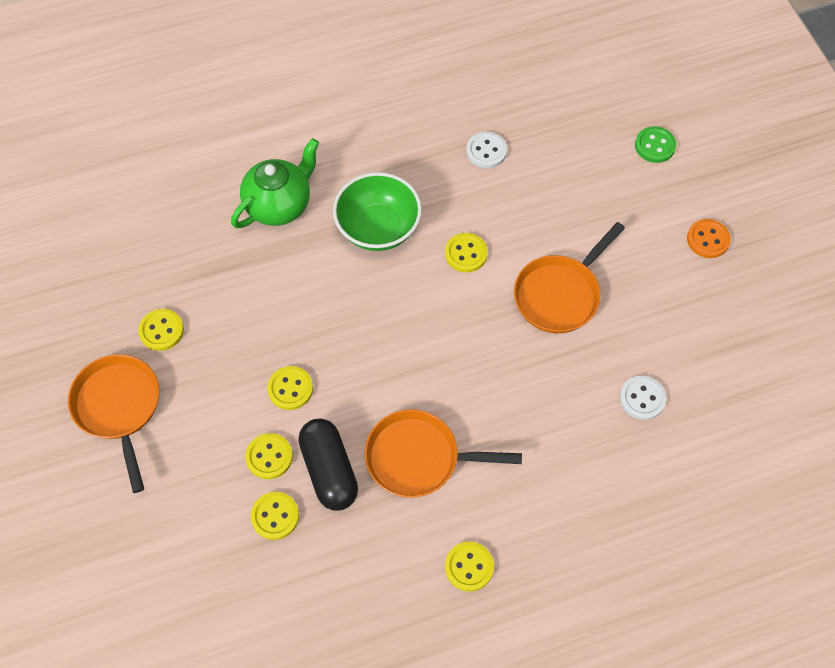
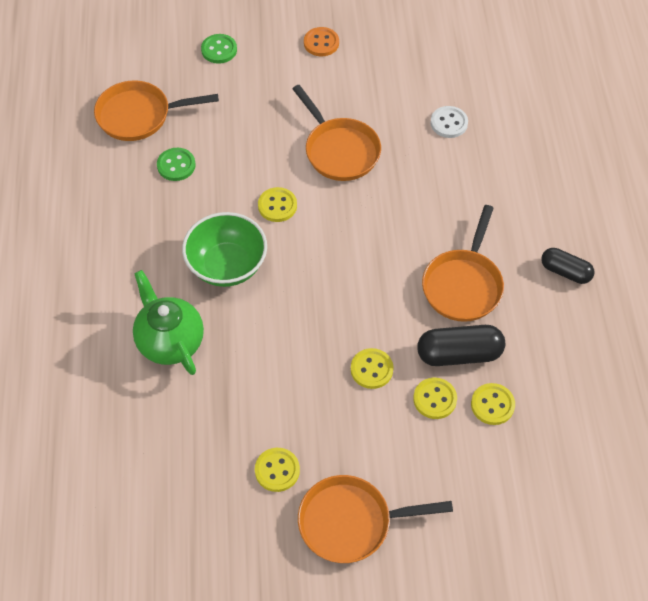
camera: 75 degrees left, 5 degrees down
yellow button [445,542,494,592] -> black capsule [541,248,594,284]
white button [466,132,507,168] -> green button [157,148,196,181]
none -> orange pan [94,81,219,141]

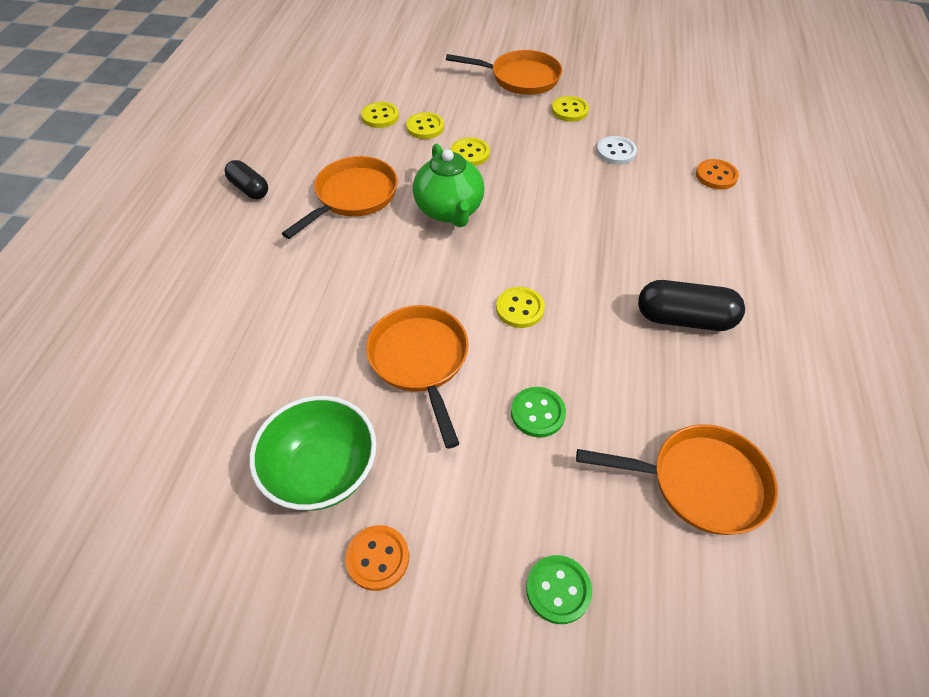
camera: 165 degrees left, 5 degrees down
green teapot [133,270,204,375] -> green teapot moved to [413,143,484,227]
green button [157,148,196,181] -> green button moved to [511,387,566,438]
green bowl [182,212,267,287] -> green bowl moved to [249,396,377,510]
black capsule [417,325,505,366] -> black capsule moved to [638,280,745,331]
white button [430,106,468,138] -> white button moved to [597,136,637,165]
none -> orange button [696,159,739,189]

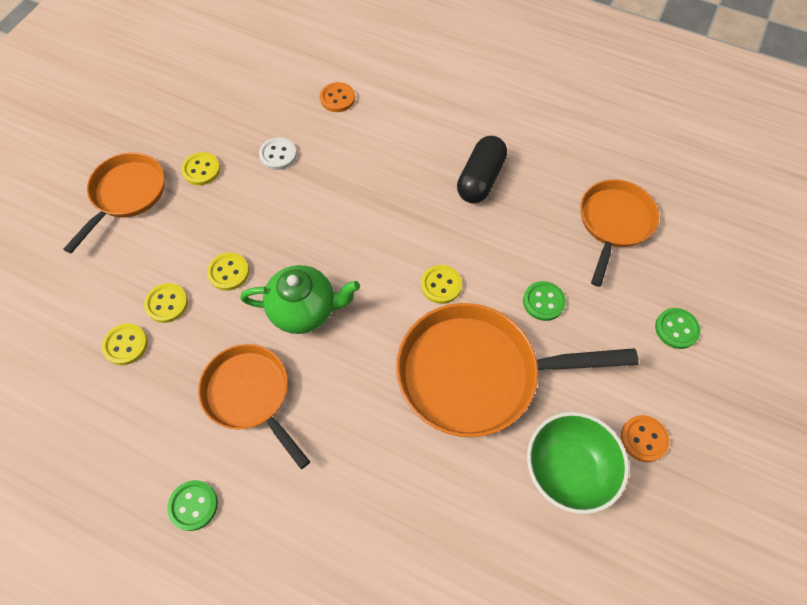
camera: 75 degrees left, 10 degrees up
black capsule [225,160,268,199] -> green button [167,480,218,531]
orange pan [366,305,469,449] -> orange pan [396,303,639,437], size x1.59

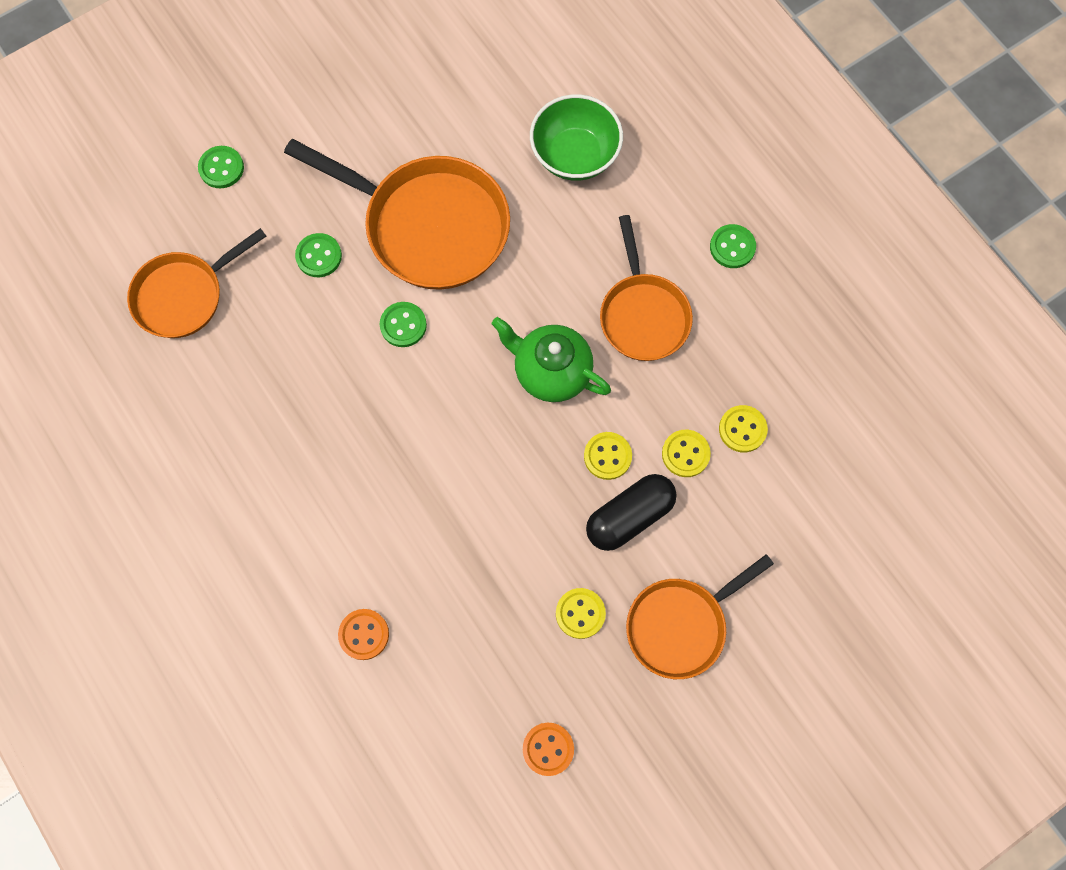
camera: 150 degrees left, 10 degrees up
white button [259,138,297,170] -> none
yellow button [421,265,462,304] -> green button [380,302,427,347]
black capsule [457,136,507,203] -> black capsule moved to [586,474,677,551]
green bowl [527,412,629,514] -> green bowl moved to [530,94,623,181]
orange button [621,415,669,462] -> orange button moved to [523,723,574,776]

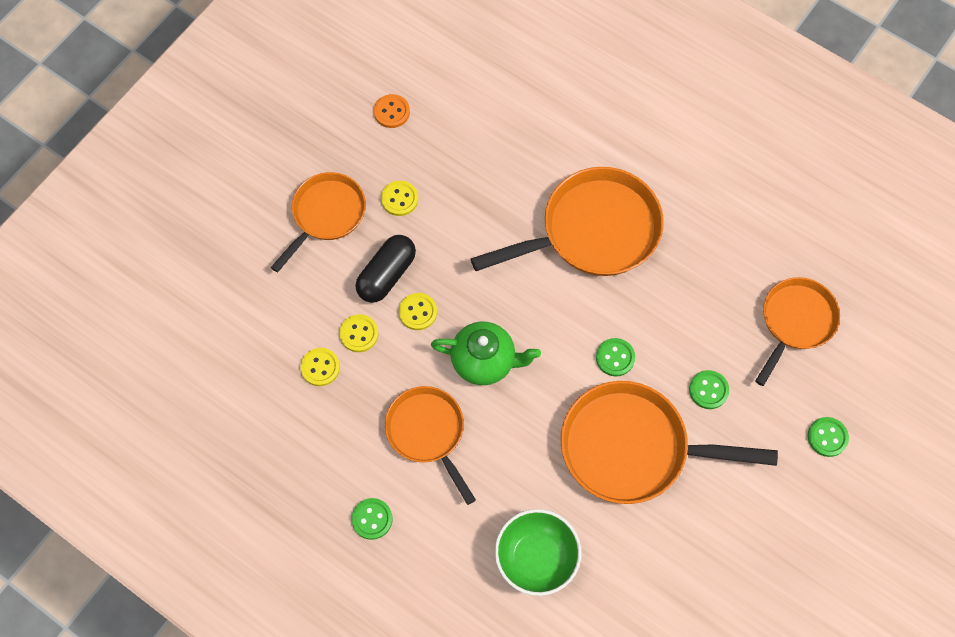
camera: 160 degrees right, 5 degrees down
orange button [338,609,389,660] -> none
none -> orange pan [471,167,664,276]

